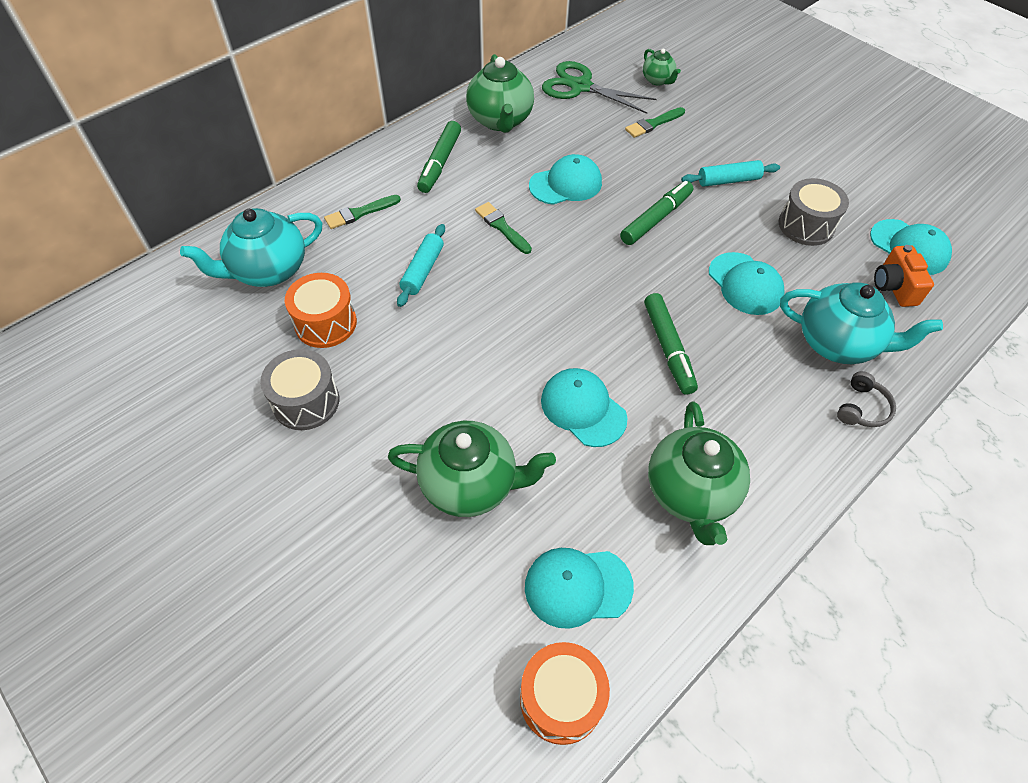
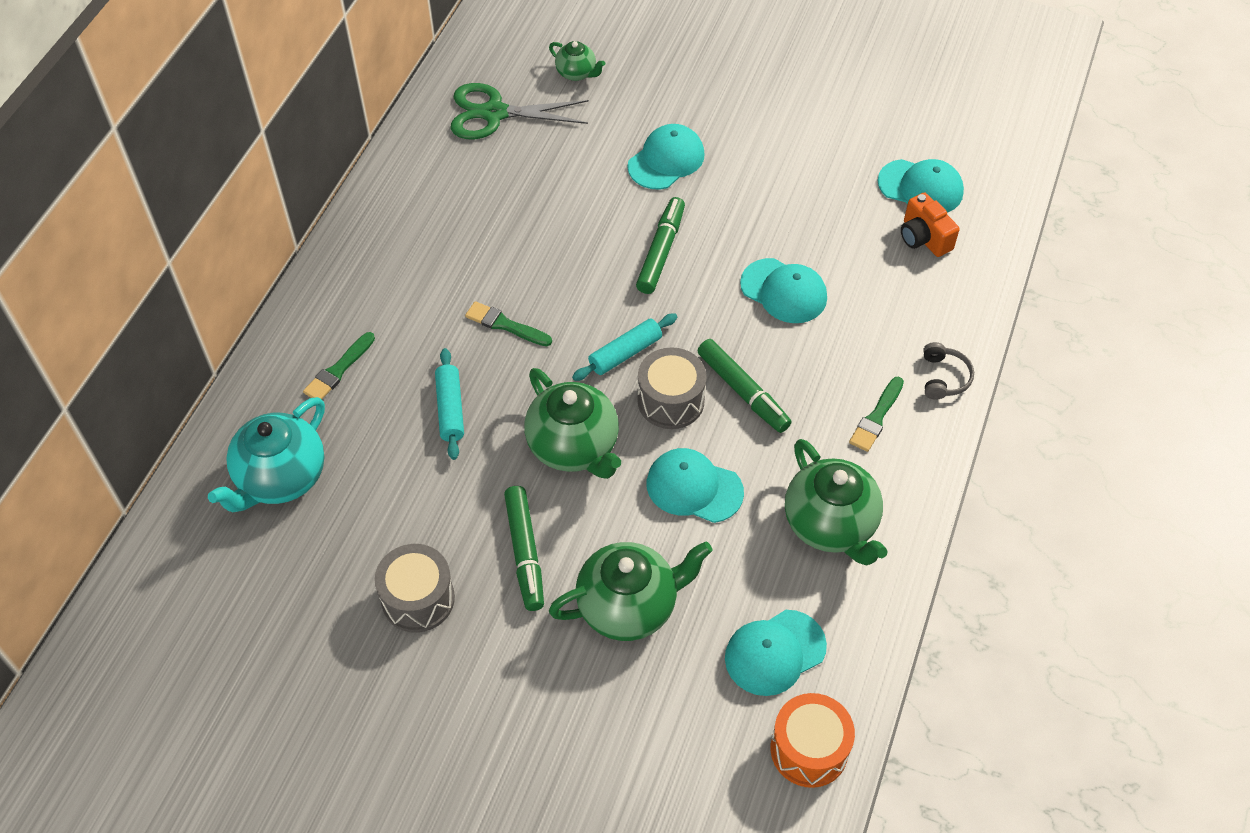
camera: 25 degrees left, 0 degrees up
orange drum [285,273,357,348] -> none
green marker [417,121,461,193] -> green marker moved to [504,486,544,611]
green teapot [466,54,534,133] -> green teapot moved to [524,368,621,479]
turquoise cap [529,154,602,205] -> turquoise cap moved to [627,124,705,190]
green brush [625,107,685,138] -> green brush moved to [849,377,904,452]
turquoise rolling pin [681,160,780,187] -> turquoise rolling pin moved to [572,313,677,381]
grey drum [779,178,849,246] -> grey drum moved to [637,347,707,429]
turquoise teapot [780,282,943,364] -> none

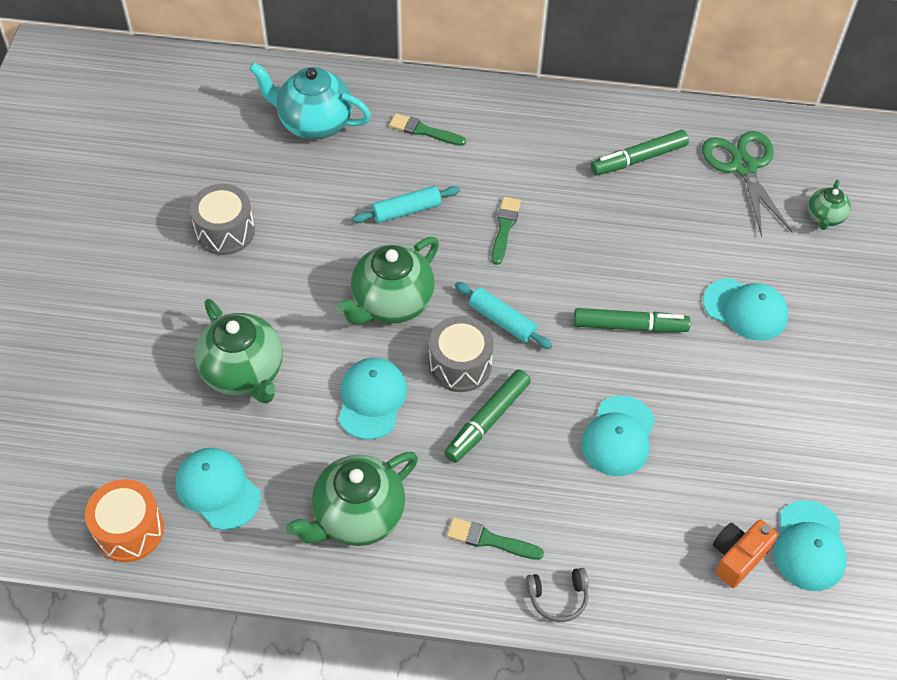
camera: 75 degrees right, 0 degrees up
green marker [504,486,544,611] -> green marker moved to [591,130,689,175]

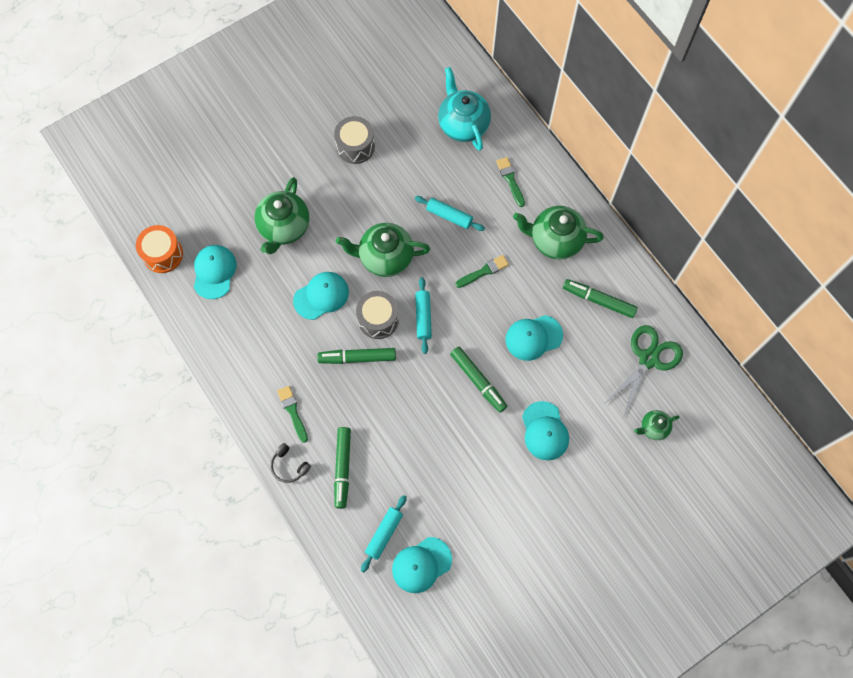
camera: 50 degrees right, 15 degrees up
green teapot [286,452,418,546] -> green teapot moved to [513,206,604,260]
turquoise cap [581,396,655,476] -> turquoise cap moved to [506,315,563,361]
orange camera [713,520,778,588] -> turquoise rolling pin [361,495,407,572]
none -> green marker [334,427,351,509]

